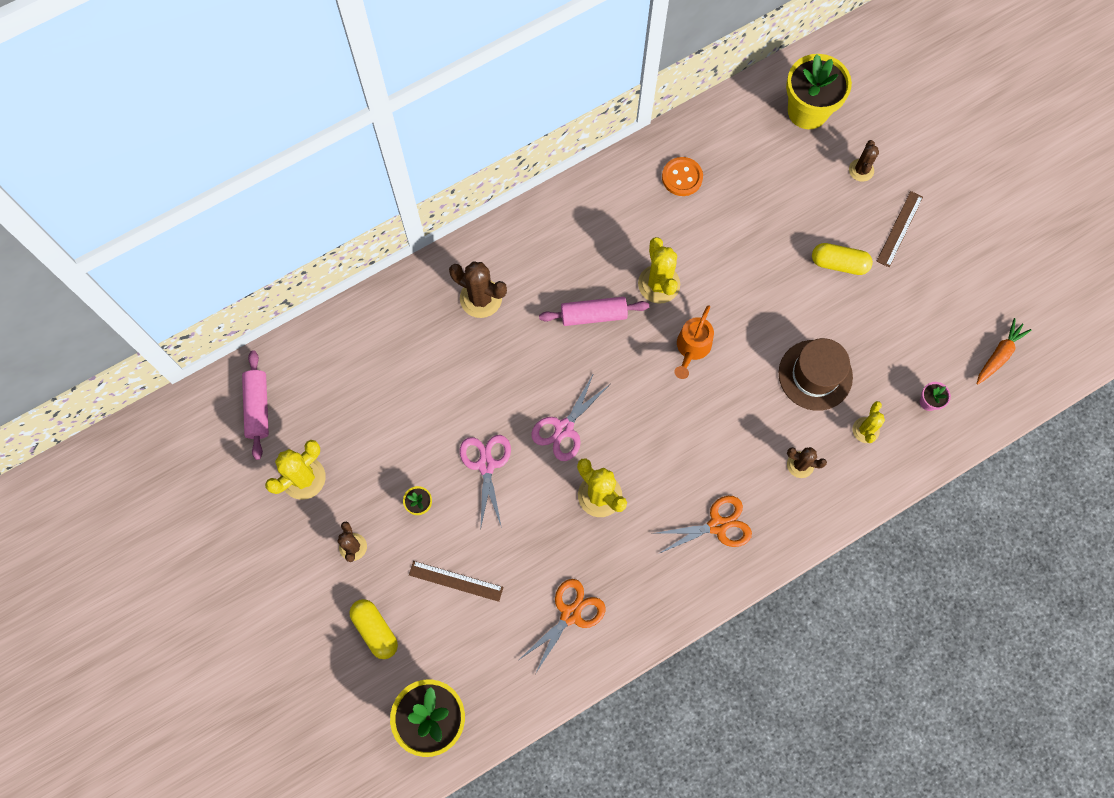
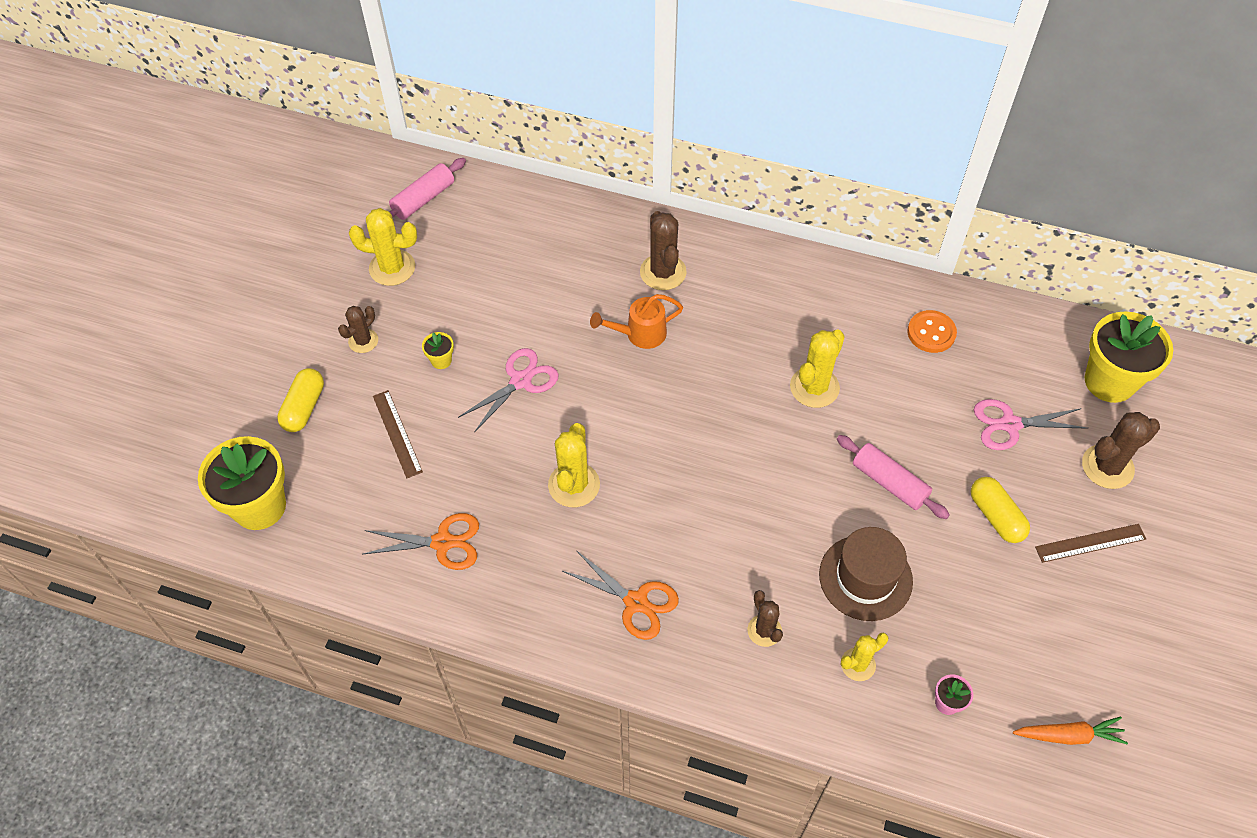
camera: 50 degrees right, 15 degrees down
pink scissors [531,373,609,461] -> pink scissors moved to [974,399,1088,450]
pink rolling pin [539,297,649,326] -> pink rolling pin moved to [837,435,950,519]
orange watering can [674,305,714,379] -> orange watering can moved to [590,294,683,349]
brown cactus [849,140,879,182] -> brown cactus [1082,412,1160,489], size x1.61

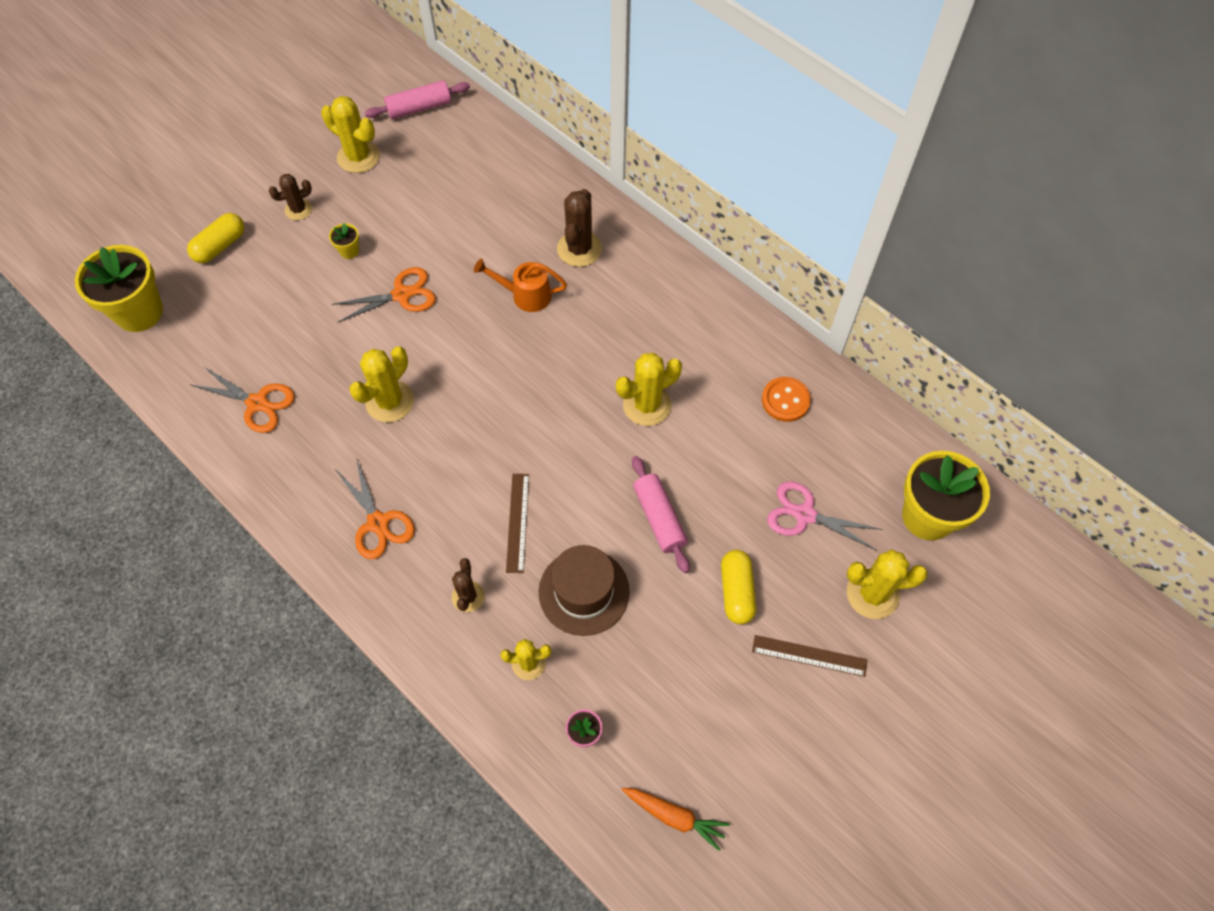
camera: 25 degrees right, 5 degrees up
brown ruler [373,390,423,478] -> brown ruler moved to [506,474,529,573]
pink scissors [458,348,559,433] -> orange scissors [332,267,436,323]
brown cactus [1082,412,1160,489] -> yellow cactus [847,549,928,619]

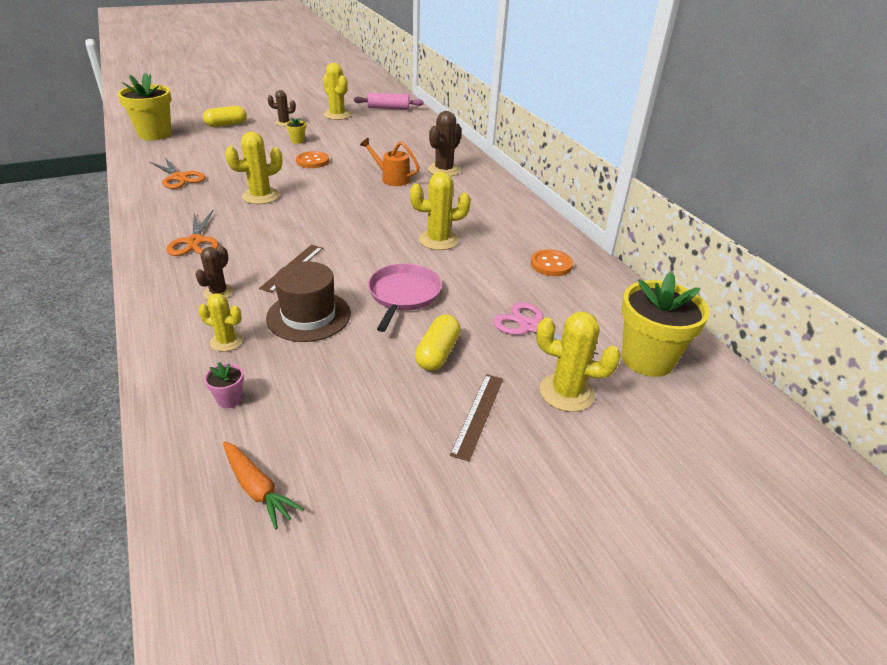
camera: 20 degrees right, 25 degrees down
orange scissors [332,267,436,323] -> orange button [296,151,329,168]
pink rolling pin [632,456,690,573] -> pink pan [368,264,442,332]
brown ruler [752,635,868,677] -> brown ruler turned 75 degrees clockwise [450,374,503,462]

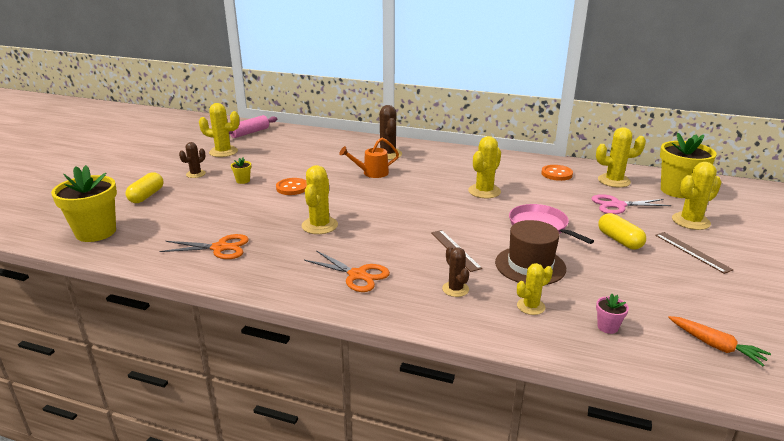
camera: 45 degrees left, 10 degrees down
orange carrot [223,441,304,530] -> orange carrot turned 45 degrees clockwise [668,316,771,366]
none -> yellow cactus [596,127,646,188]

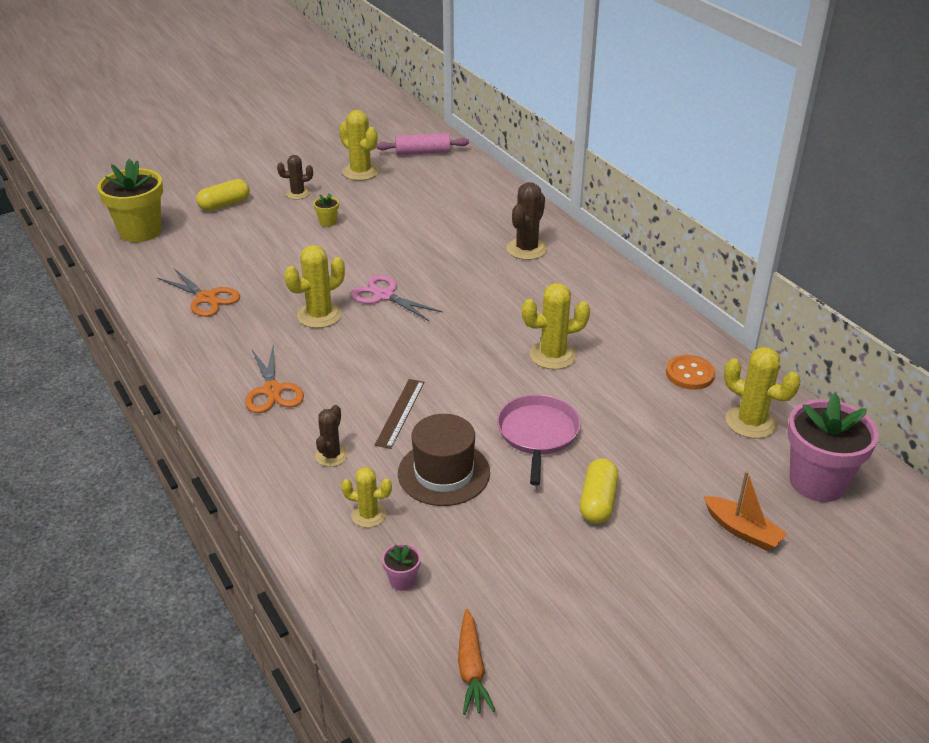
camera: 40 degrees right, 10 degrees up
orange button [276,178,307,195] -> none
orange watering can [339,138,399,178] -> none
pink scissors [591,194,671,214] -> pink scissors moved to [350,275,443,322]
brown ruler [655,232,733,274] -> none
yellow flower pot [660,133,717,198] -> pink flower pot [787,393,879,502]
yellow cactus [672,162,722,230] -> orange boat [704,471,787,551]

